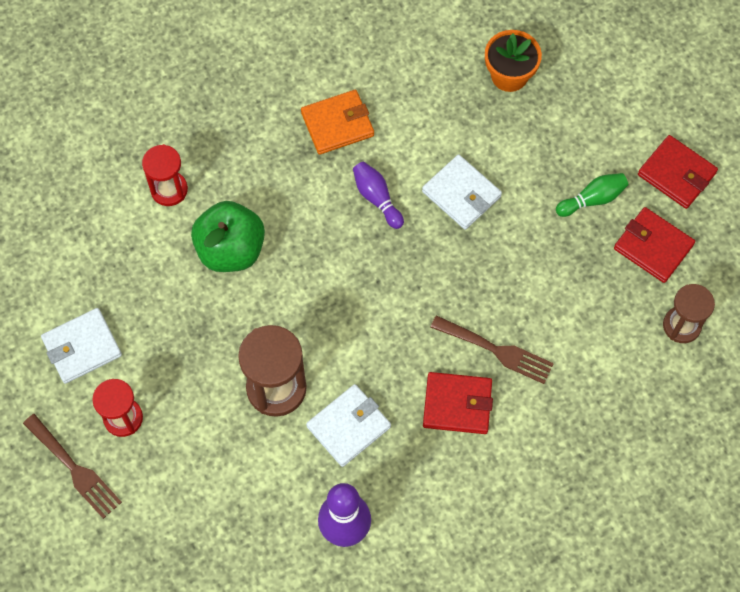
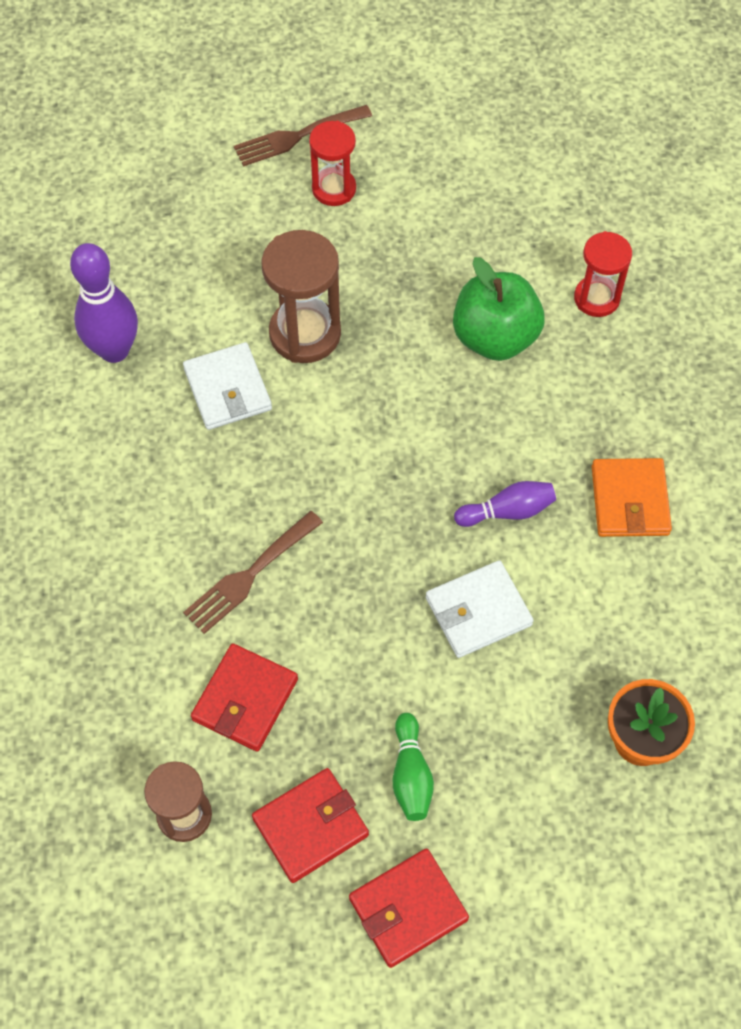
camera: 110 degrees right, 5 degrees down
white wallet [41,308,122,384] -> none
red wallet [423,372,493,434] -> red wallet moved to [191,643,298,752]

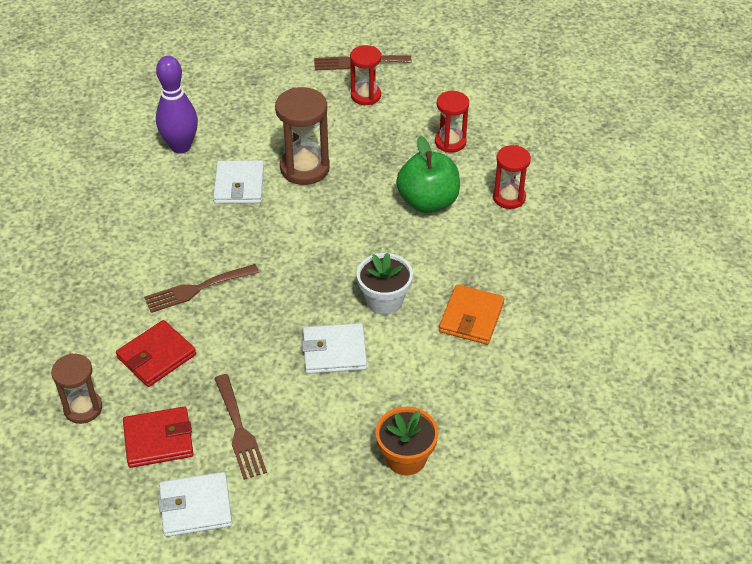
camera: 20 degrees right, 15 degrees down
red wallet [349,849,469,968] -> white wallet [158,472,232,537]
green bowling pin [393,713,434,821] -> brown fork [214,374,267,480]
purple bowling pin [454,481,556,527] -> white flower pot [357,252,413,315]
none -> red hourglass [435,91,469,153]

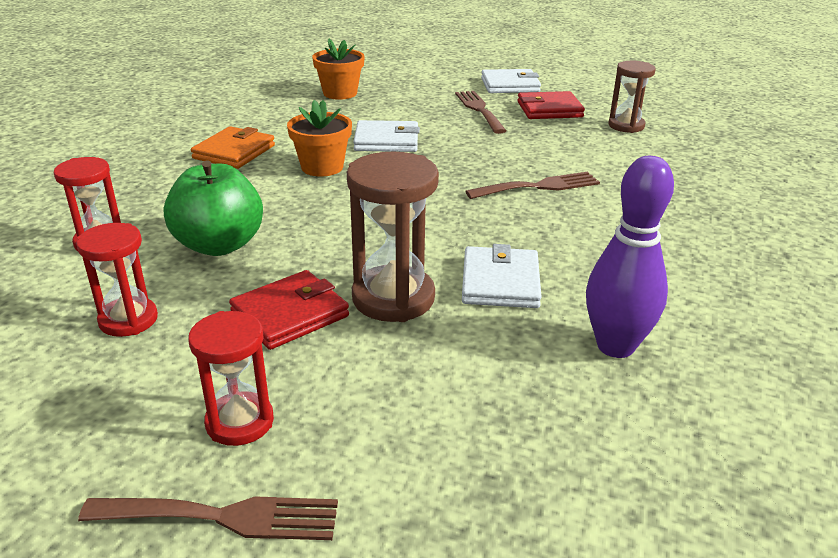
camera: 175 degrees left, 15 degrees down
red wallet [116,320,196,387] -> red wallet moved to [229,270,349,350]
white flower pot [357,252,413,315] -> orange flower pot [287,100,352,177]

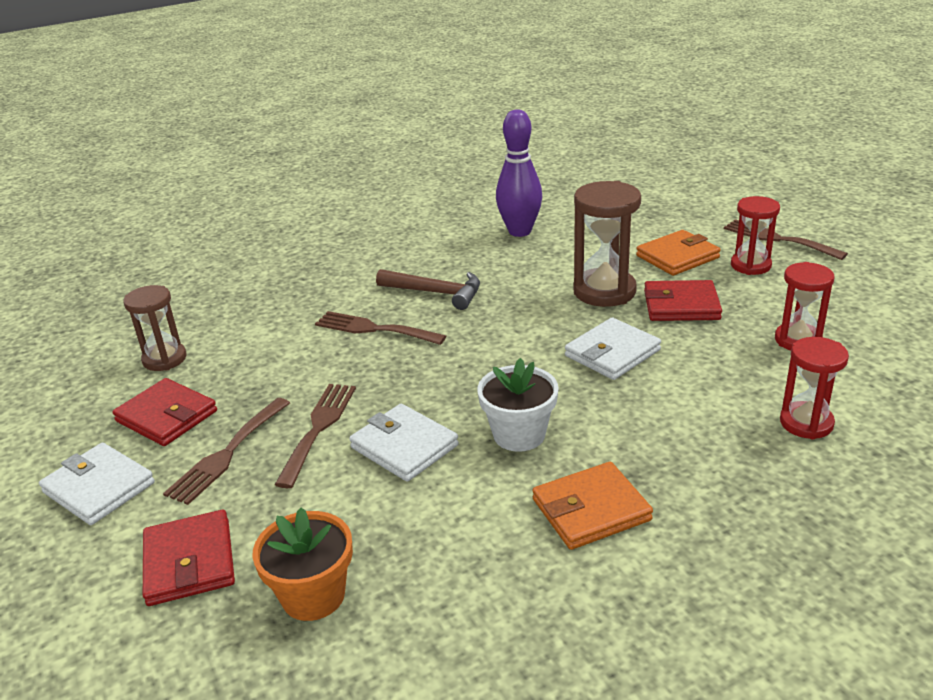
camera: 135 degrees left, 0 degrees up
green apple [164,160,263,256] -> none
orange flower pot [287,100,352,177] -> white flower pot [477,358,559,452]
white wallet [462,244,542,308] -> white wallet moved to [565,318,661,380]
none -> red wallet [143,510,235,606]
none -> brown fork [275,384,356,488]
none -> brown hammer [376,269,480,310]
none -> orange wallet [636,230,721,276]

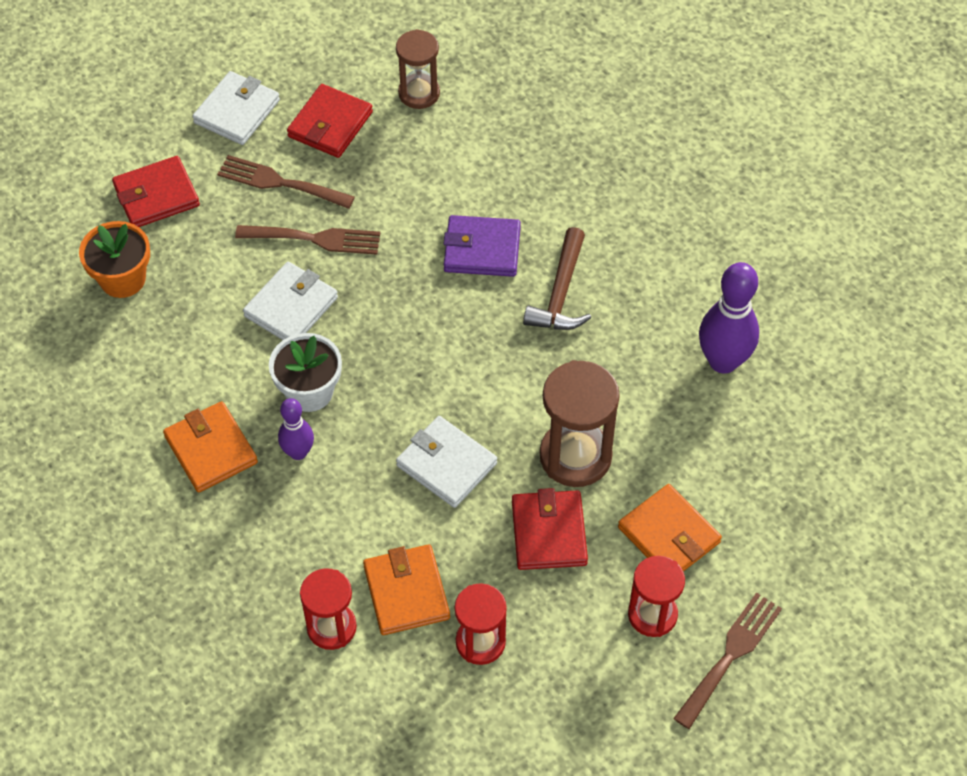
camera: 80 degrees right, 25 degrees up
brown fork [315,311,446,345] -> purple wallet [443,215,521,277]
none -> purple bowling pin [278,398,314,460]
none -> orange wallet [363,544,450,635]

